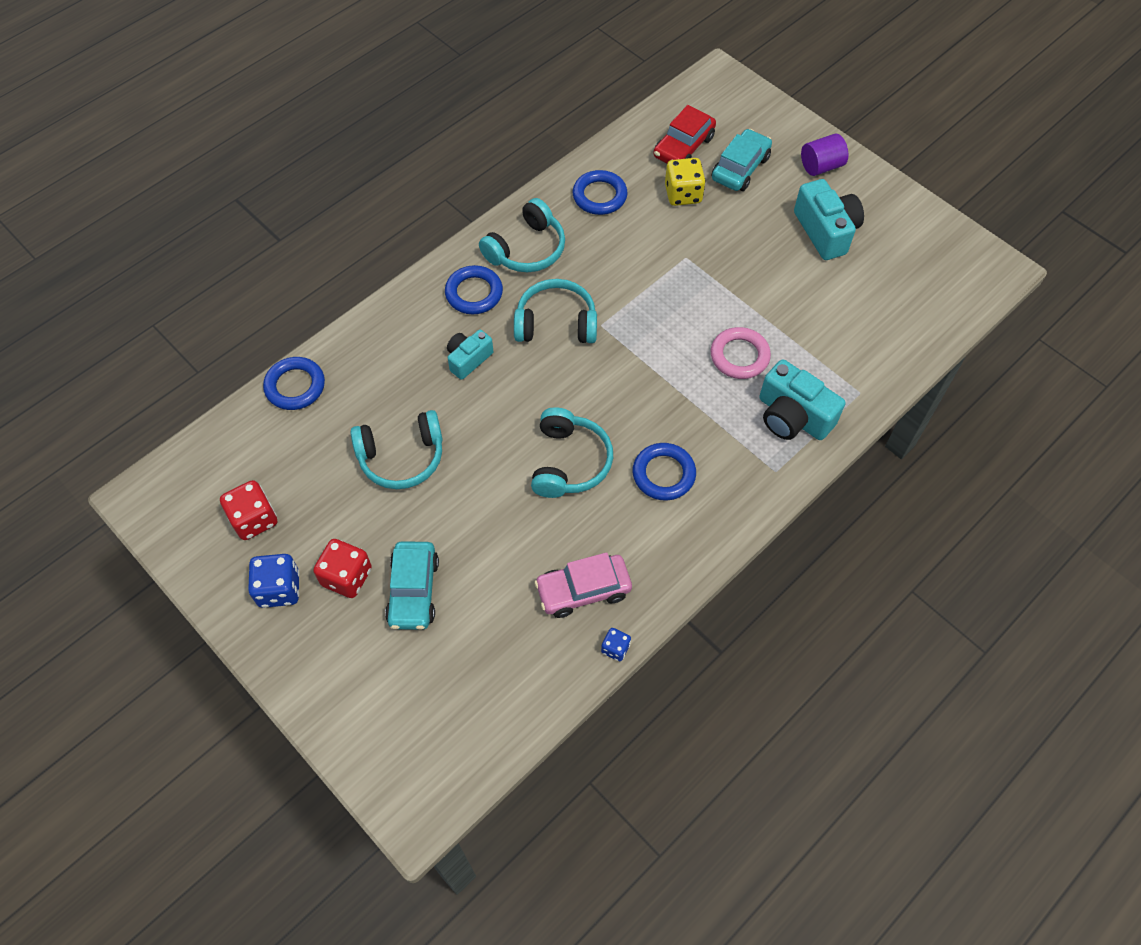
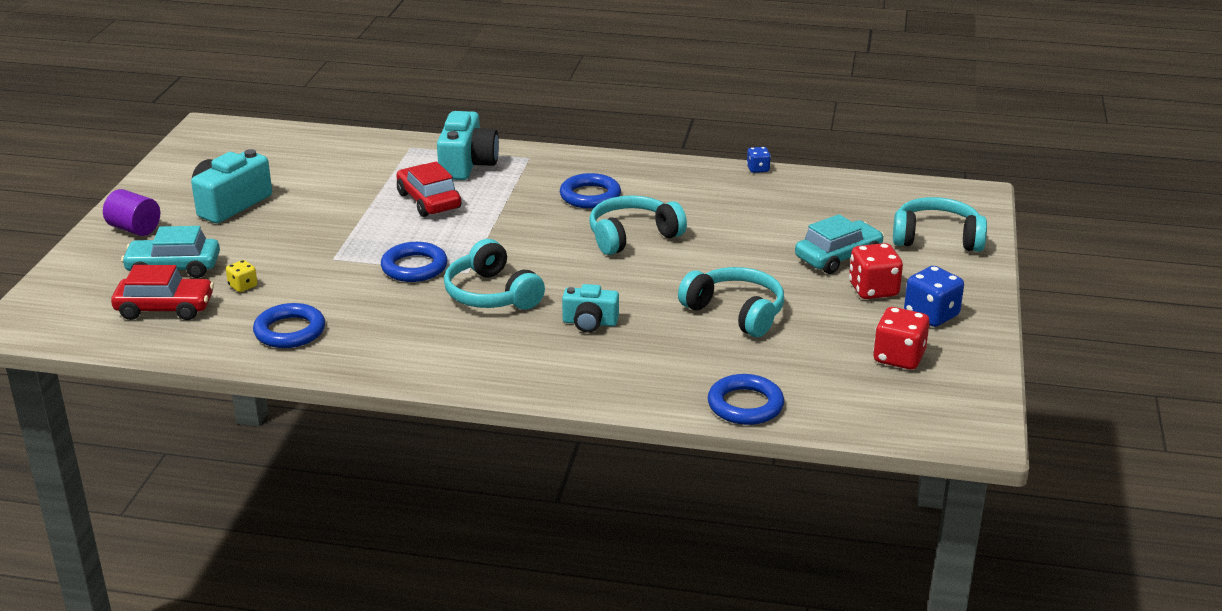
camera: 125 degrees left, 30 degrees down
blue ring [445,265,503,314] -> blue ring moved to [381,242,447,282]
turquoise headphones [479,198,565,272] -> turquoise headphones moved to [893,197,987,252]
pink car [534,552,632,618] -> none
yellow dice [665,158,706,206] -> yellow dice [226,260,257,292], size x0.55
pink ring [711,327,771,379] -> red car [397,161,461,217]

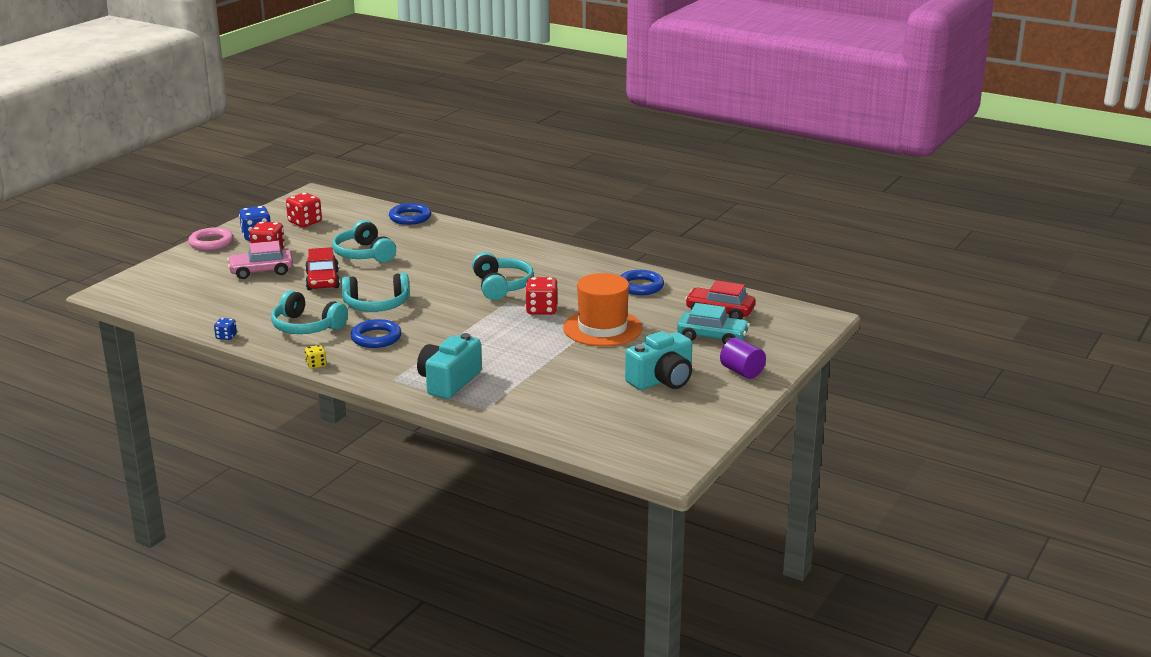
camera: 160 degrees left, 5 degrees down
yellow dice [226,260,257,292] -> yellow dice moved to [305,345,327,369]
blue ring [381,242,447,282] -> red dice [525,277,558,315]
red car [397,161,461,217] -> red car moved to [305,247,340,290]
turquoise camera [562,284,619,333] -> none
turquoise car [795,214,884,274] -> pink car [227,241,293,279]
turquoise headphones [893,197,987,252] -> turquoise headphones moved to [271,290,348,334]
none -> pink ring [188,228,233,251]
none -> orange hat [563,273,642,346]

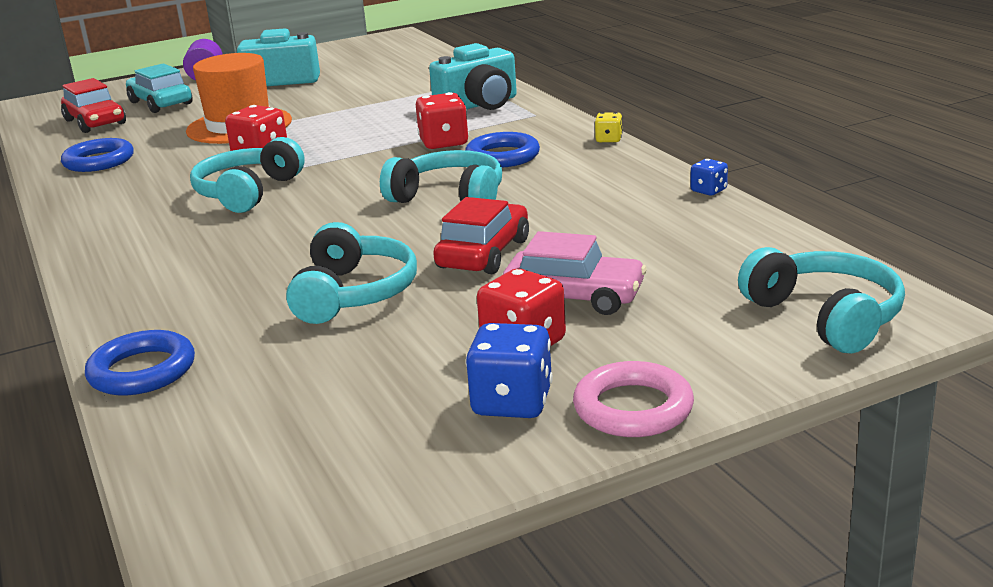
camera: 145 degrees left, 0 degrees up
turquoise headphones [271,290,348,334] -> turquoise headphones moved to [738,247,905,353]
red dice [286,193,322,227] -> red dice moved to [416,92,469,149]

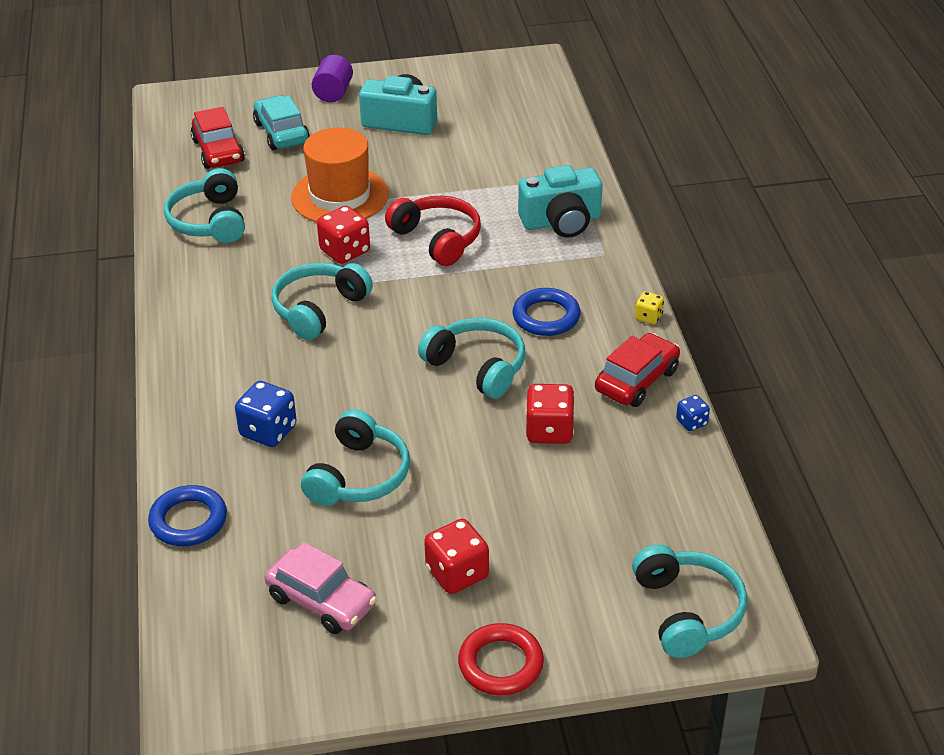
camera: 15 degrees right, 15 degrees up
blue ring [61,138,134,172] -> turquoise headphones [164,168,245,243]
red dice [416,92,469,149] -> red dice moved to [526,384,575,444]
red car [433,197,529,274] -> red car moved to [595,333,680,407]
blue dice [465,323,553,418] -> blue dice moved to [235,381,297,447]
pink car [503,231,647,315] -> pink car moved to [265,542,377,634]
pink ring [573,361,694,437] -> red ring [458,623,544,695]
none -> red headphones [385,196,481,266]

